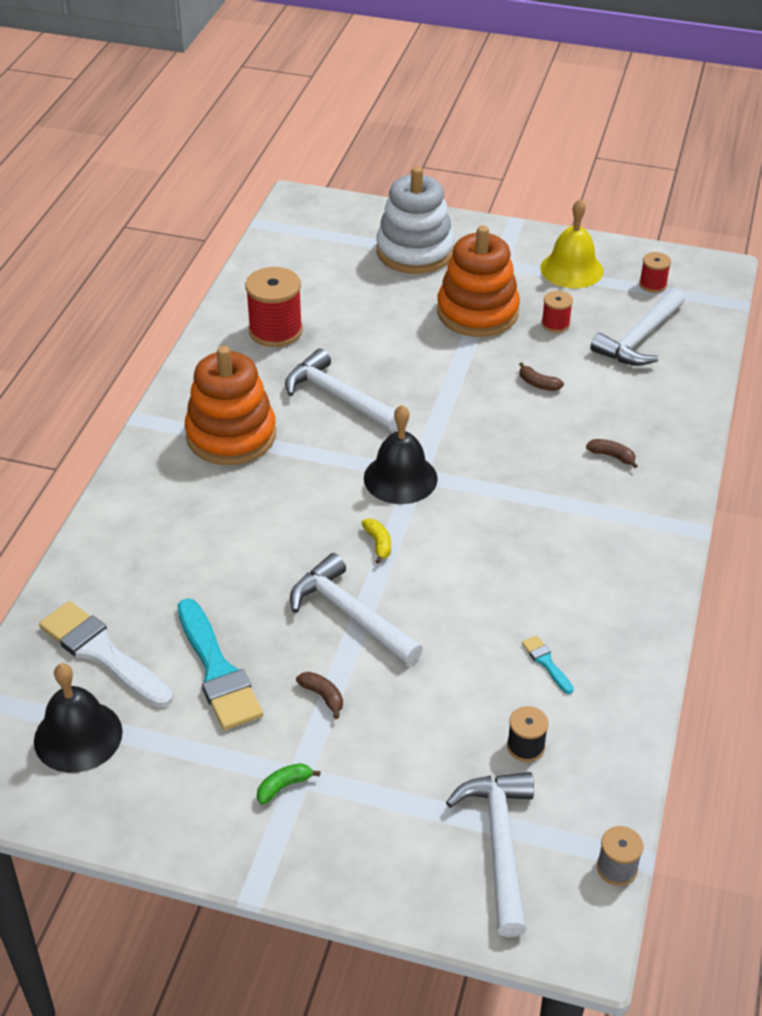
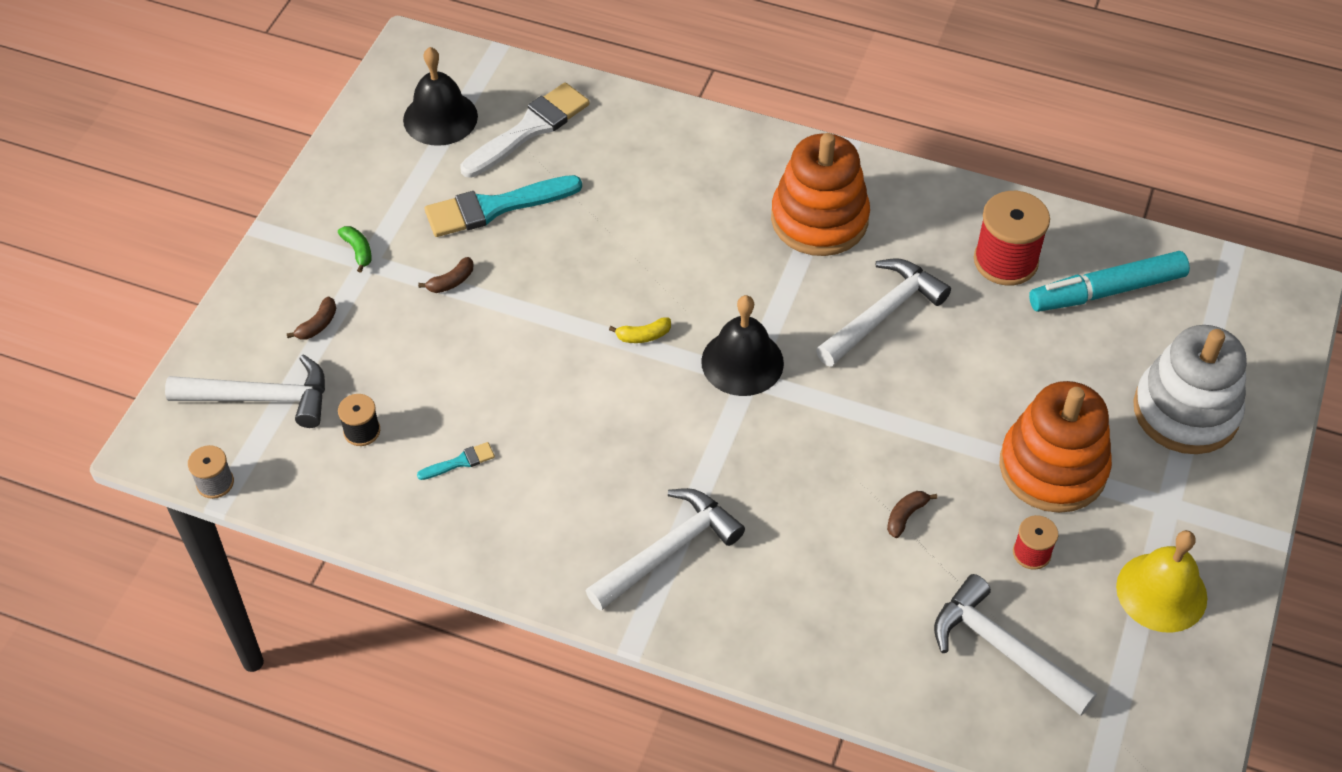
camera: 95 degrees right, 10 degrees up
white hammer [290,553,423,666] -> white hammer moved to [586,488,745,611]
brown banana [586,439,637,468] -> brown banana moved to [286,297,336,340]
red spool [639,252,671,293] -> none
none -> turquoise marker [1029,251,1190,312]

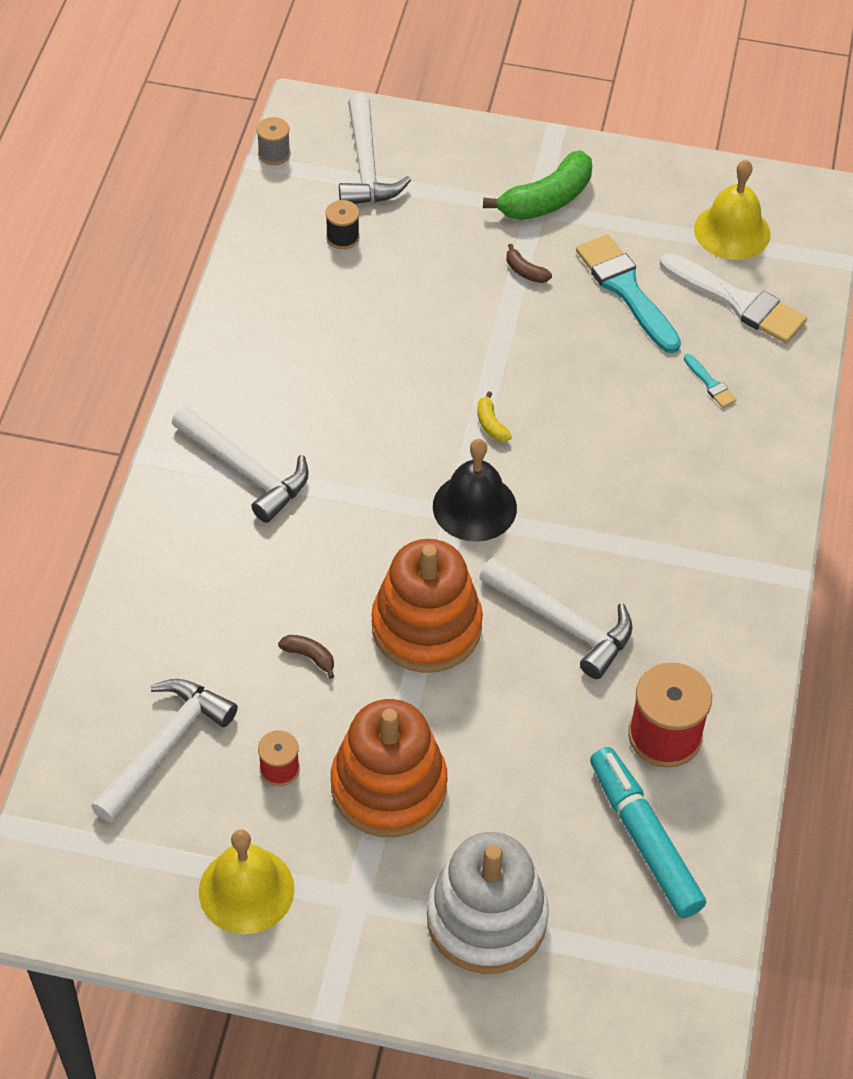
camera: 80 degrees right, 0 degrees up
brown banana [286,297,336,340] -> none
green banana [338,226,372,273] -> green banana [483,150,592,220], size x2.19
black bell [403,47,478,146] -> yellow bell [694,159,770,260]
turquoise brush [417,442,495,480] -> turquoise brush moved to [684,354,737,408]
orange stacking toy [771,133,870,256] -> orange stacking toy moved to [371,539,483,673]

